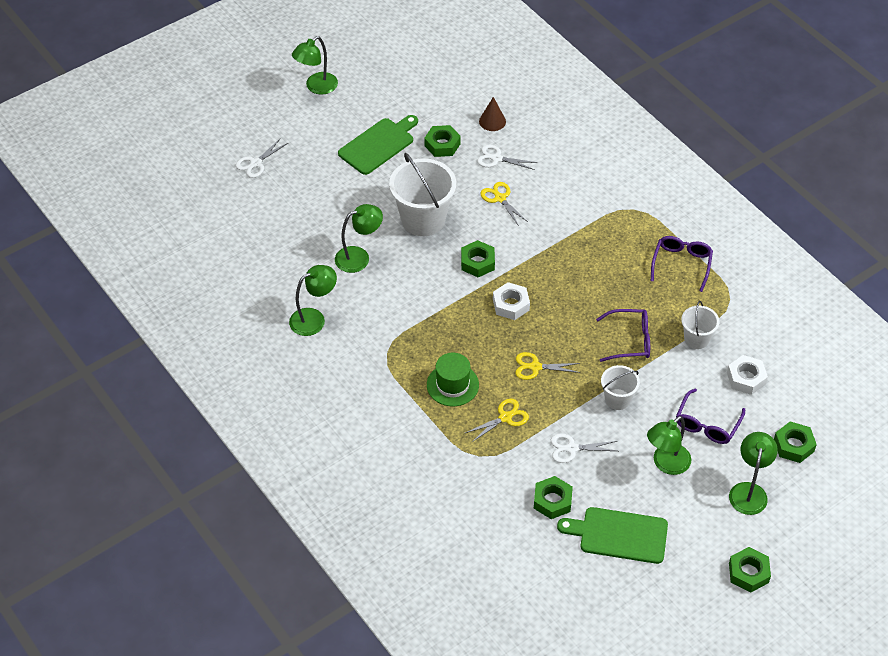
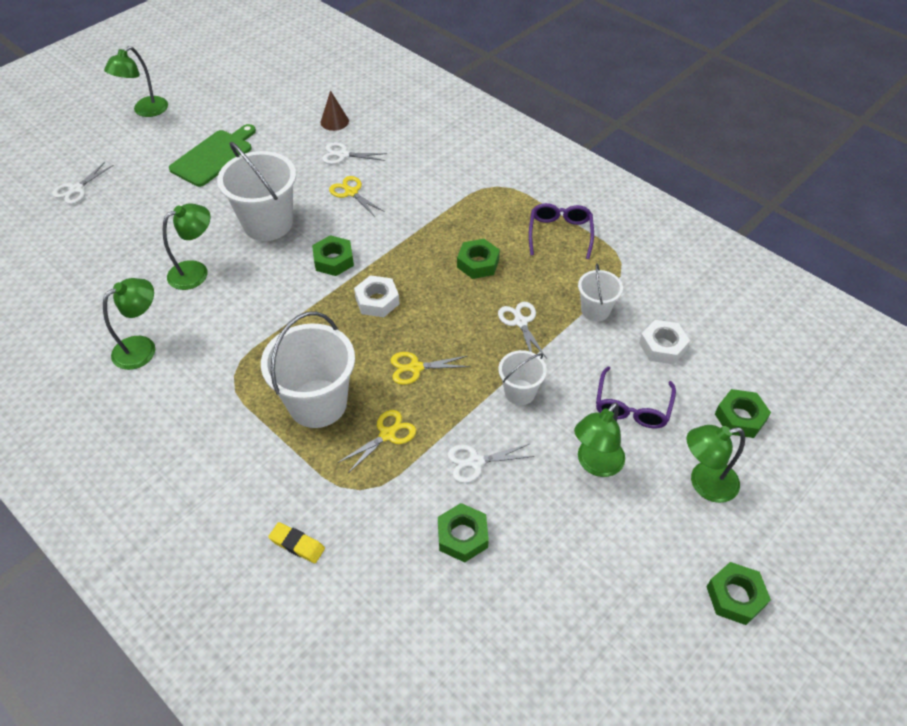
camera: 10 degrees left, 0 degrees up
green nut [424,125,461,157] -> green nut moved to [457,239,500,279]
green hat [427,353,479,406] -> white bucket [261,311,355,428]
green cutting board [557,507,668,564] -> none
purple glasses [596,309,650,362] -> white scissors [498,302,547,359]
green lamp [729,432,778,515] -> green lamp turned 105 degrees counterclockwise [687,425,745,503]
none -> yellow eraser [268,522,325,563]

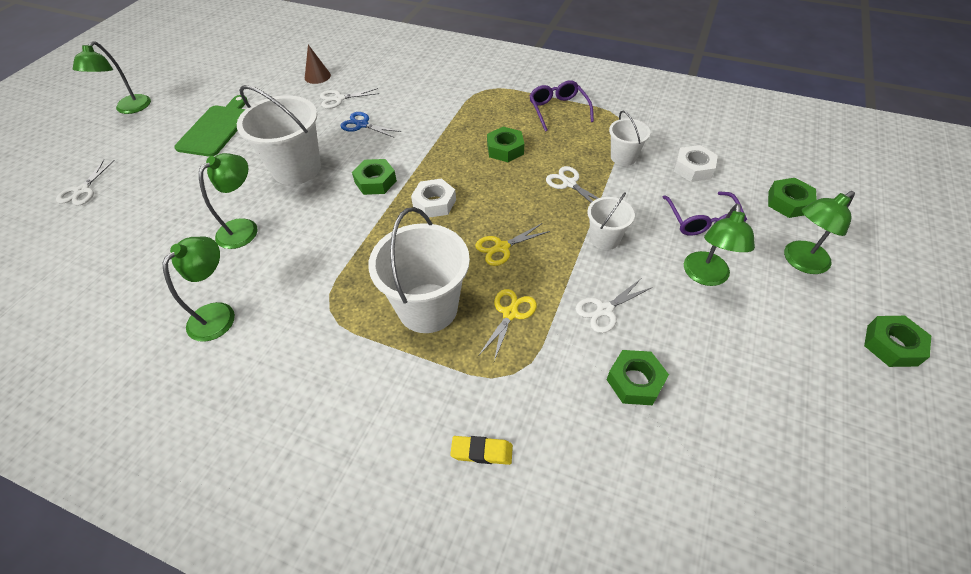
camera: 20 degrees left, 0 degrees up
yellow scissors [329,176,385,217] -> blue scissors [341,112,401,138]

